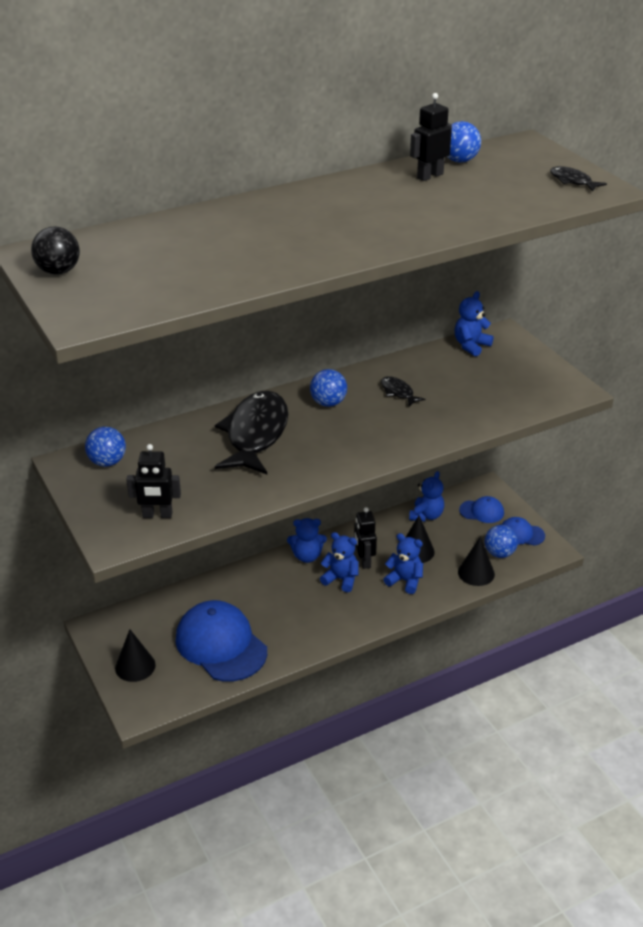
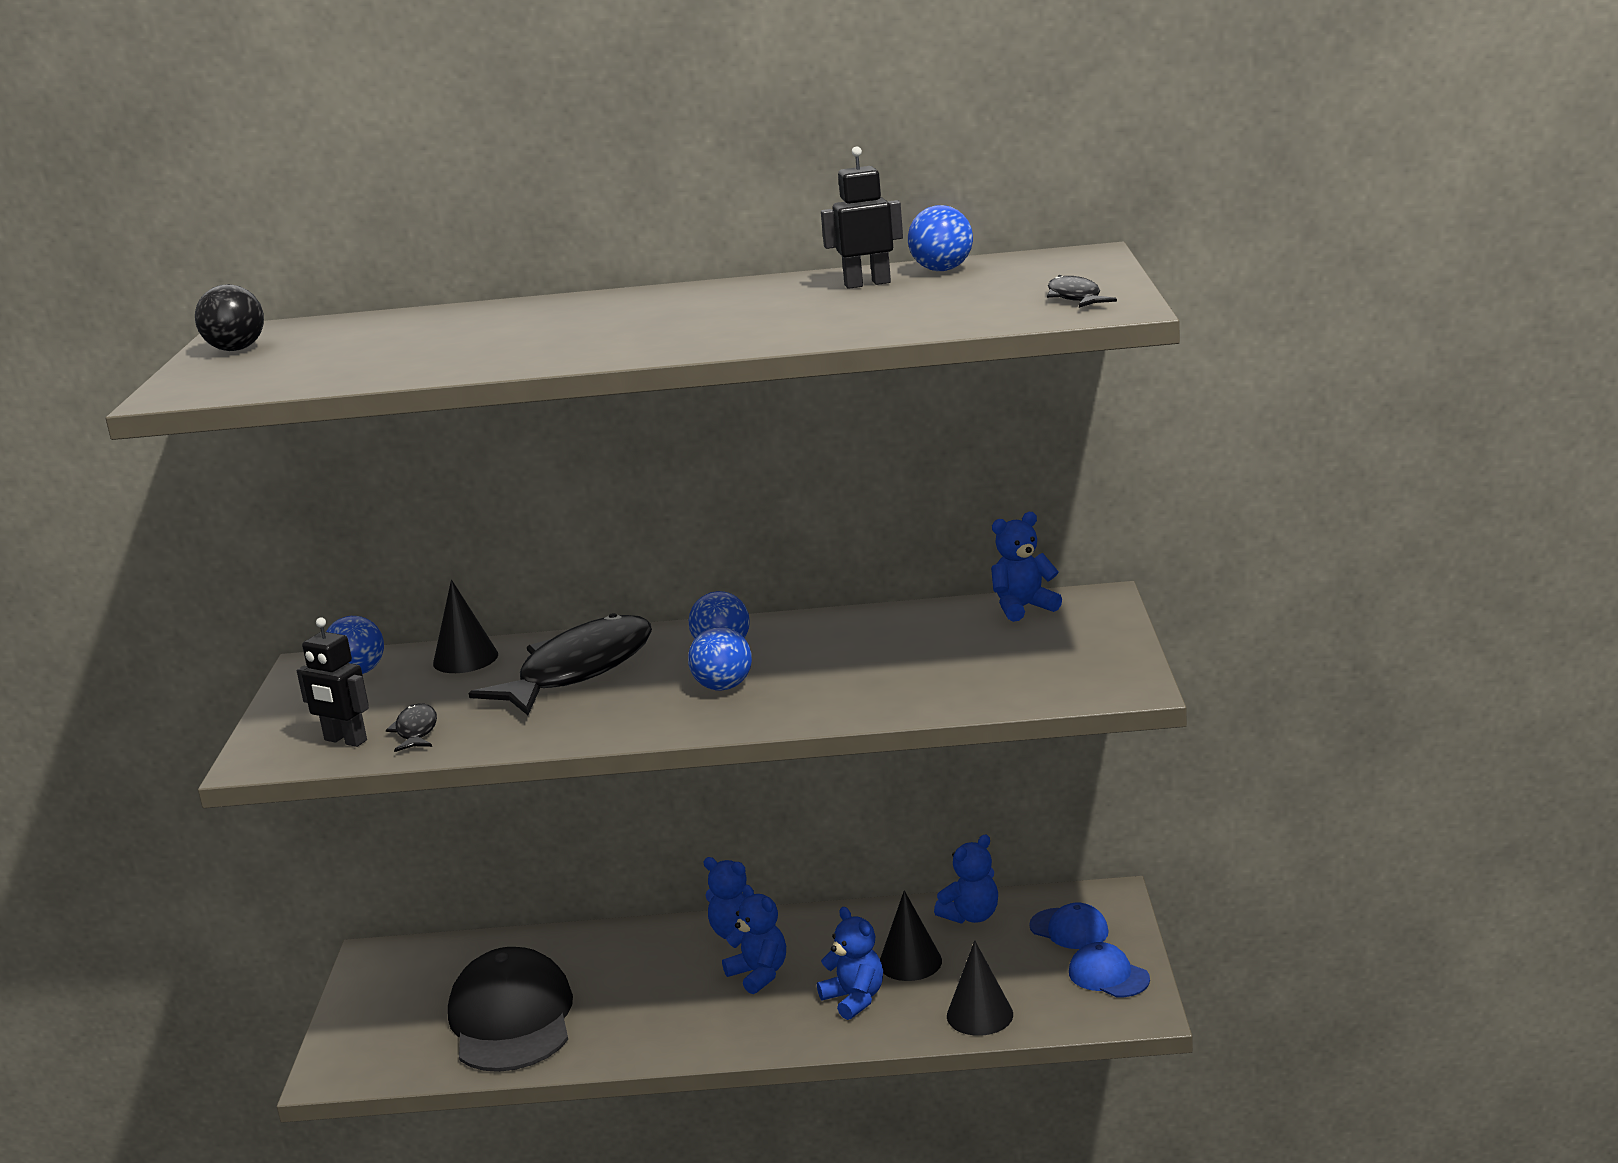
camera: 30 degrees right, 15 degrees down
black cone [115,629,156,682] -> black cone moved to [433,580,498,673]
blue cap [176,600,267,682] -> black cap [448,947,573,1072]
black robot [354,507,377,569] -> none
black fish [381,376,426,407] -> black fish moved to [386,703,437,752]
blue ball [485,525,518,558] -> blue ball moved to [688,627,752,690]

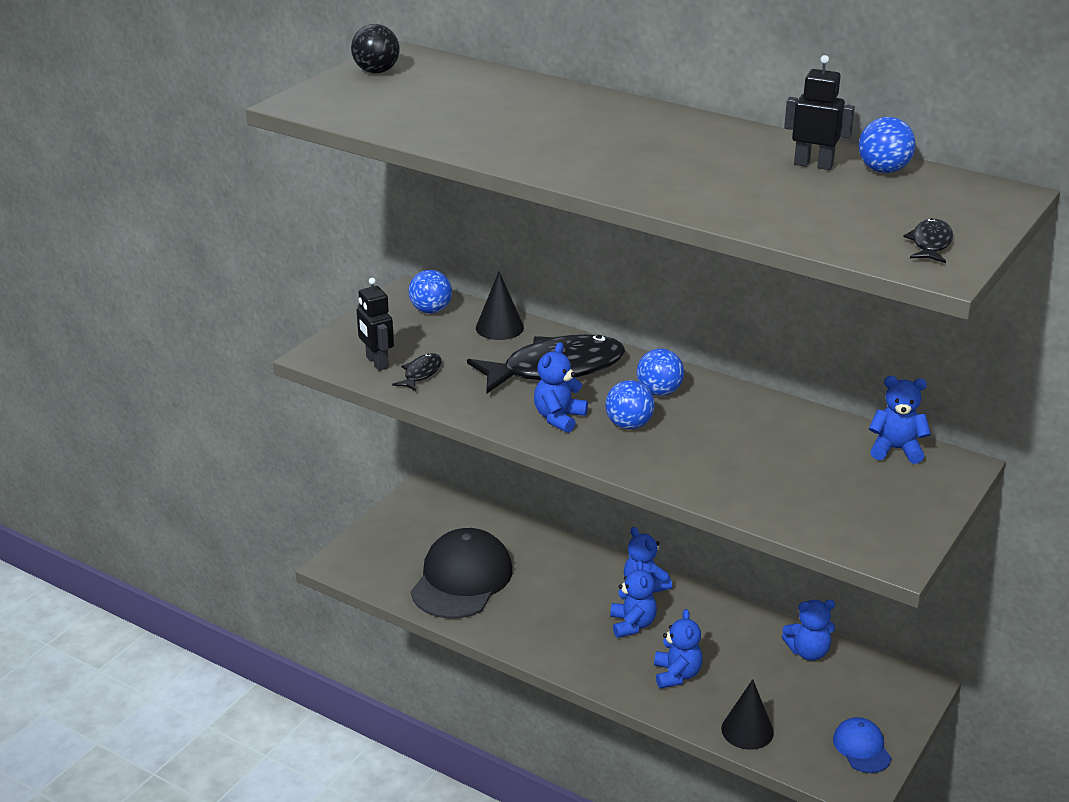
camera: 30 degrees right, 10 degrees up
black cone [880,890,942,981] -> none
blue cap [1029,902,1109,949] -> none
none -> blue teddy bear [534,342,588,433]

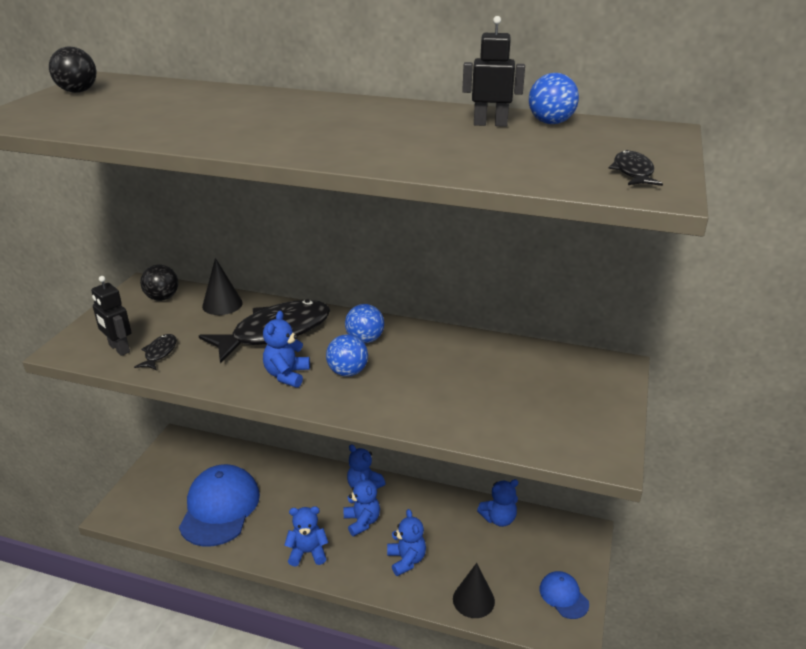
camera: 15 degrees left, 0 degrees up
blue ball [409,270,452,313] -> black ball [140,265,178,301]
black cap [411,528,512,619] -> blue cap [179,464,260,547]
blue teddy bear [869,376,931,464] -> blue teddy bear moved to [284,506,329,567]

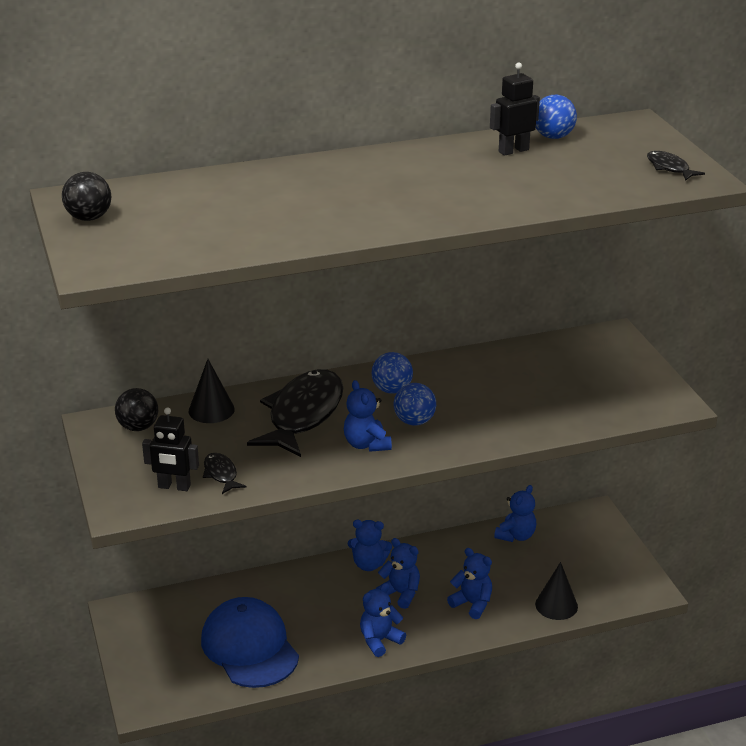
camera: 35 degrees left, 0 degrees up
blue cap [540,571,589,619] -> none

